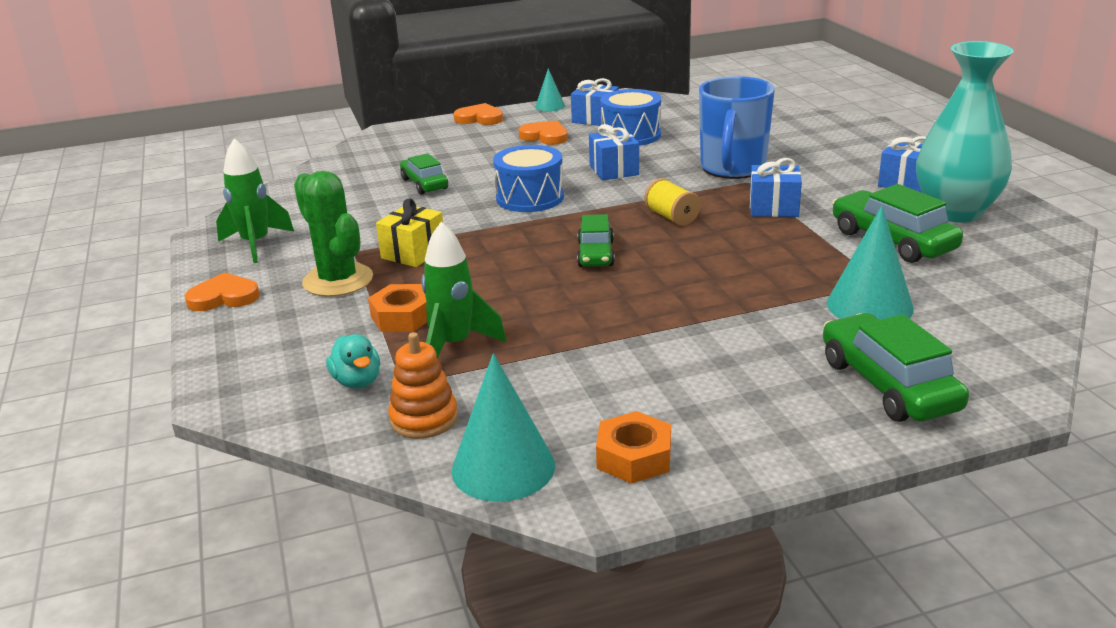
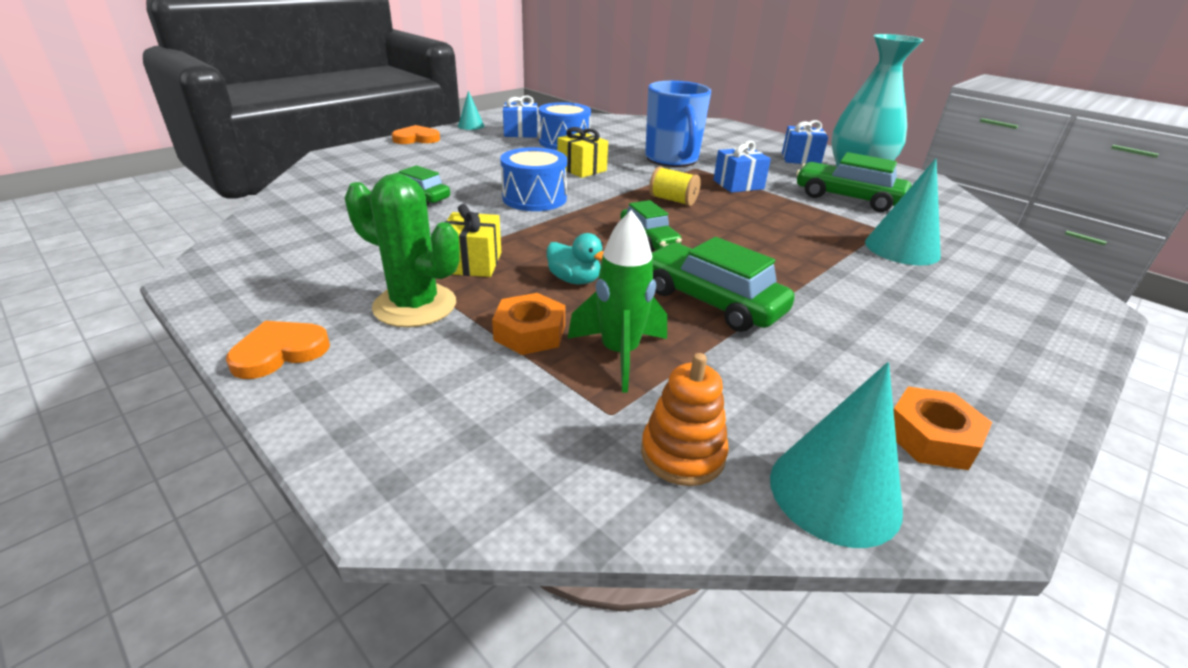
camera: 30 degrees left, 5 degrees up
green rocket [216,138,294,263] -> none
turquoise duck [326,334,380,389] -> turquoise duck moved to [547,233,604,284]
orange heart [519,120,568,145] -> none
blue gift [589,124,639,180] -> yellow gift [557,127,608,178]
green car [823,313,969,422] -> green car moved to [652,237,795,332]

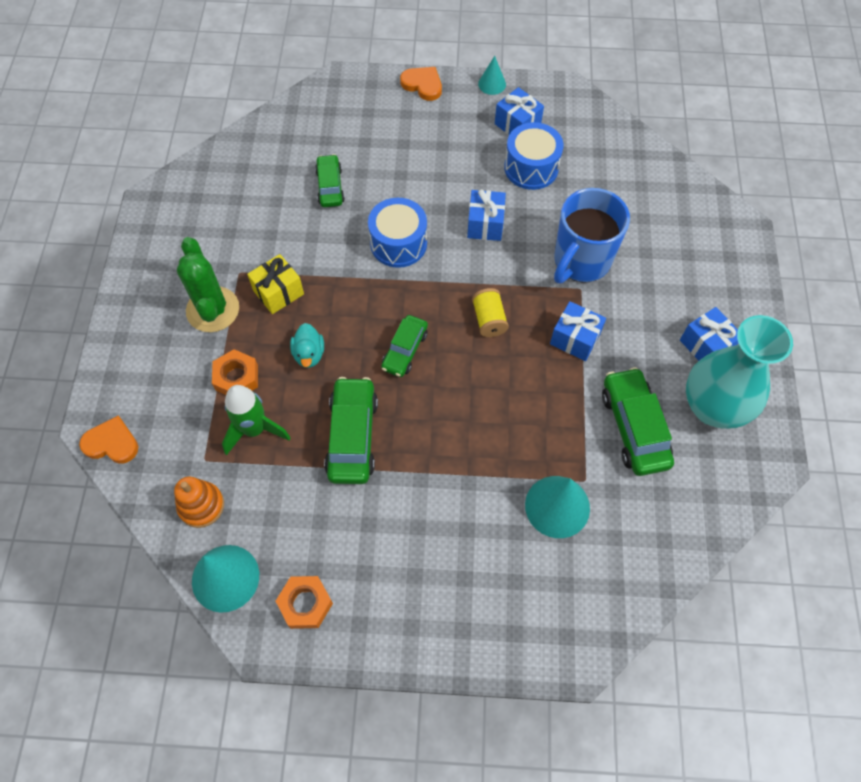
camera: 50 degrees right, 30 degrees up
orange heart [226,321,330,379] -> orange heart moved to [79,416,138,464]
yellow gift [557,127,608,178] -> blue gift [467,189,506,241]

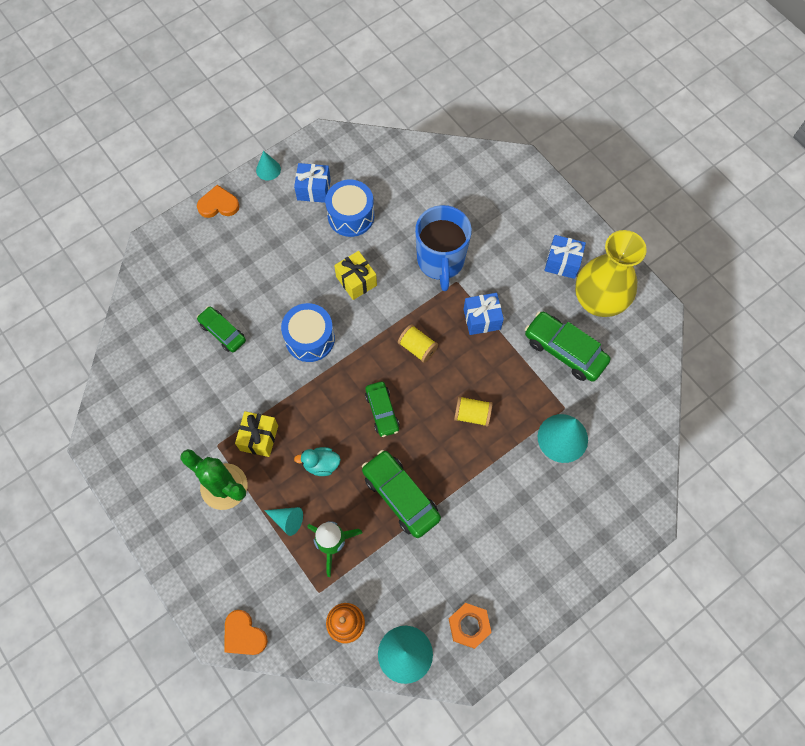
camera: 40 degrees left, 5 degrees up
orange heart [79,416,138,464] -> orange heart turned 105 degrees counterclockwise [224,610,268,655]
orange nut [212,349,258,395] -> turquoise cone [264,507,303,536]
turquoise duck [290,323,324,368] -> turquoise duck turned 135 degrees clockwise [294,447,341,476]
blue gift [467,189,506,241] -> yellow gift [334,251,377,300]
turquoise vase [686,315,793,429] -> yellow vase [575,230,647,317]
none -> yellow spool [454,396,493,427]

